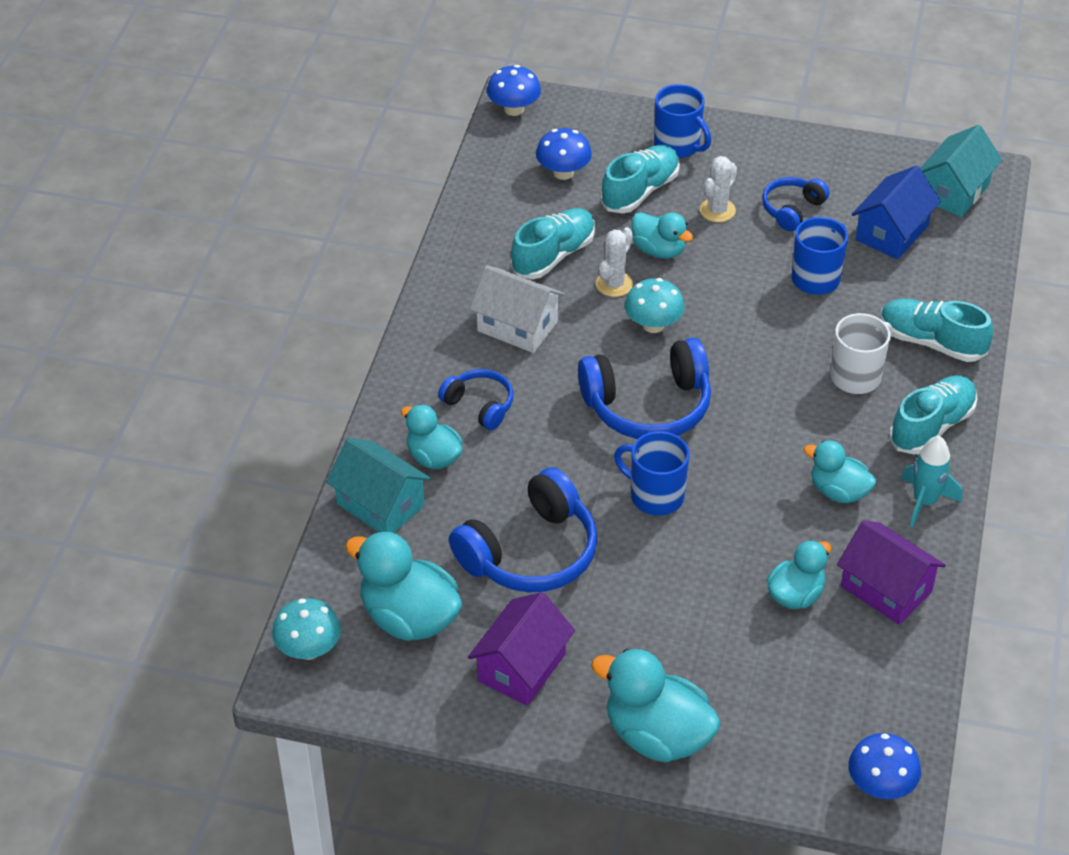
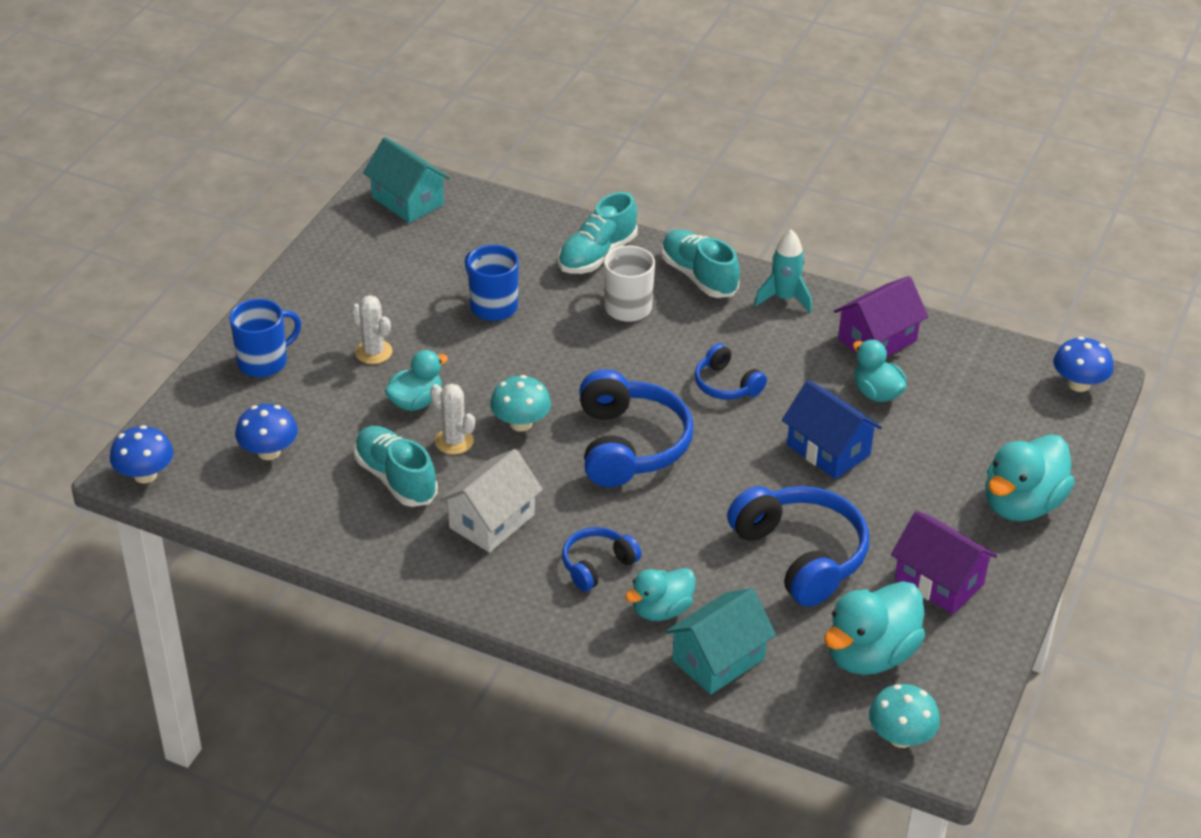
camera: 80 degrees left, 5 degrees down
turquoise shoe [600,145,680,213] -> none
blue mug [614,431,690,516] -> none
blue headphones [762,177,830,231] -> blue headphones moved to [695,343,767,400]
turquoise duck [804,440,876,503] -> none
blue house [852,165,941,259] -> blue house moved to [782,380,882,479]

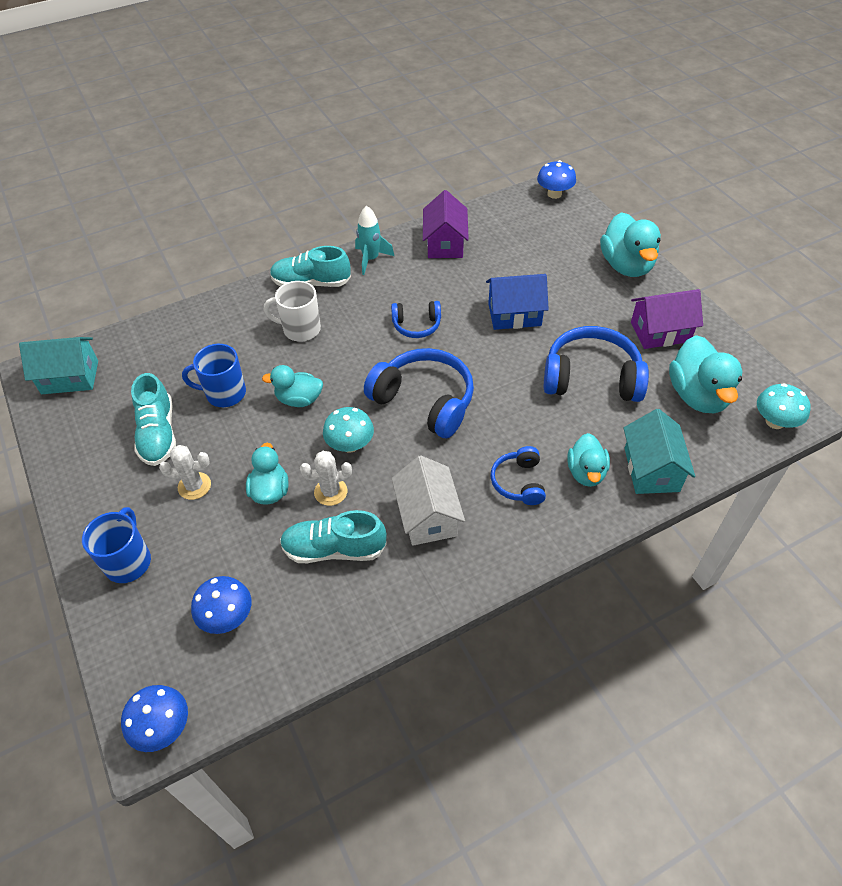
camera: 50 degrees left, 10 degrees up
turquoise shoe [558,192,638,274] -> turquoise shoe moved to [131,373,176,466]
turquoise duck [853,340,907,402] -> turquoise duck moved to [262,365,323,407]

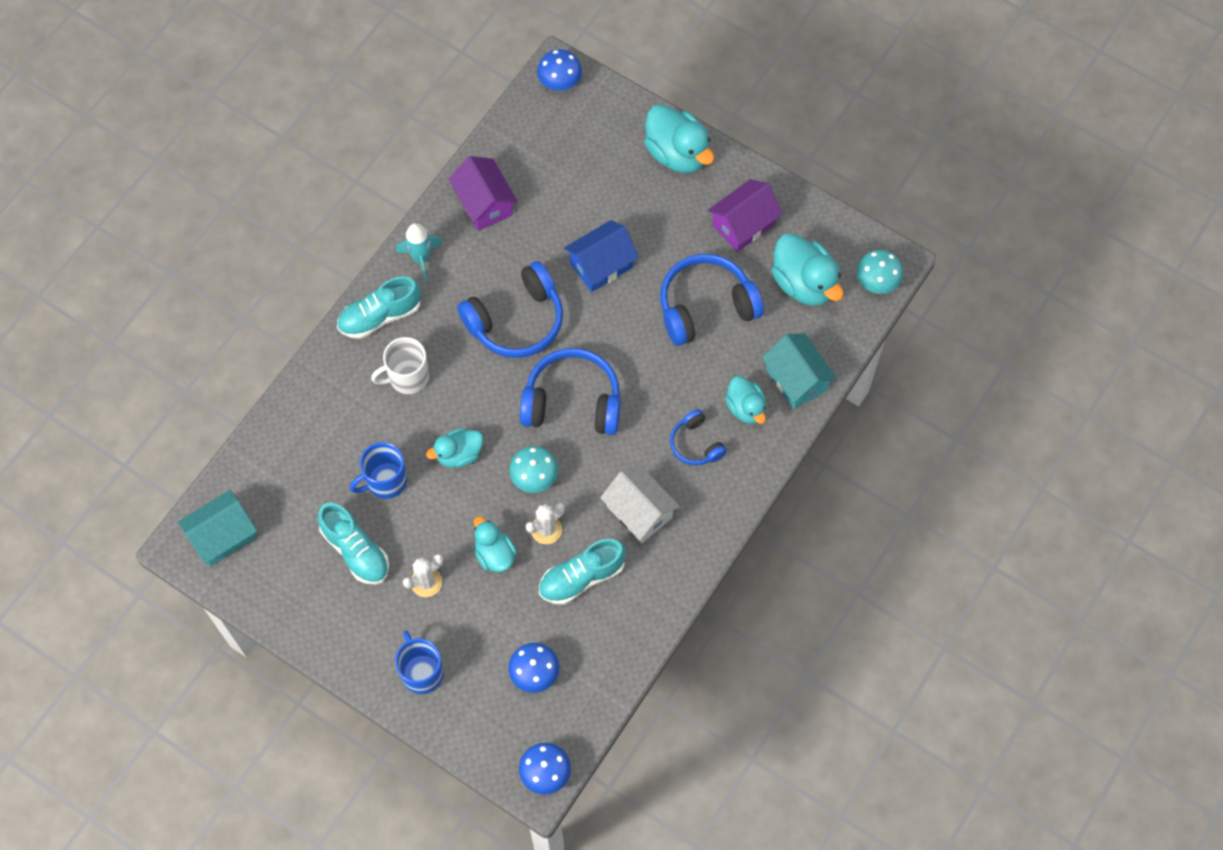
camera: 30 degrees left, 15 degrees up
blue headphones [391,301,441,338] -> blue headphones [457,261,563,358], size x1.84

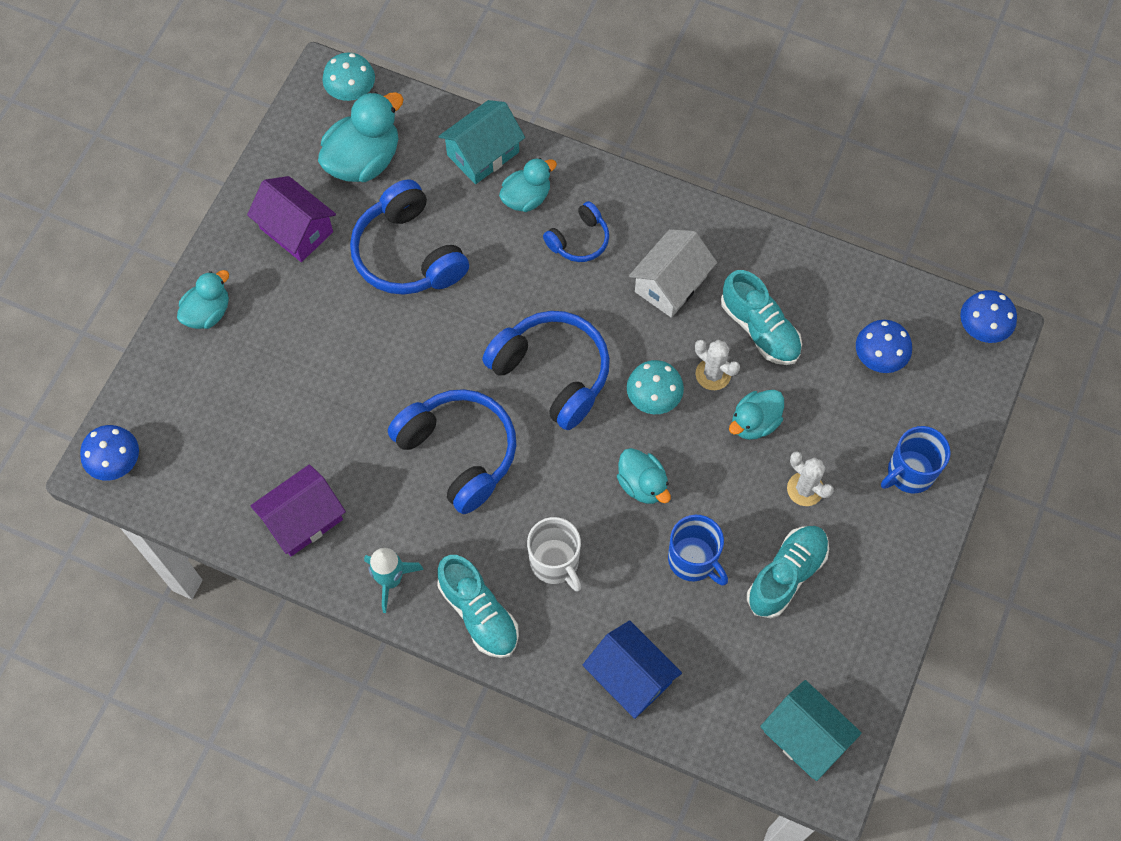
camera: 100 degrees left, 0 degrees up
blue headphones [520,348,621,435] -> blue headphones turned 135 degrees clockwise [482,311,610,430]
blue house [564,220,639,292] -> blue house moved to [583,620,682,719]
turquoise duck [644,104,714,173] -> turquoise duck [177,270,229,329], size x0.62

